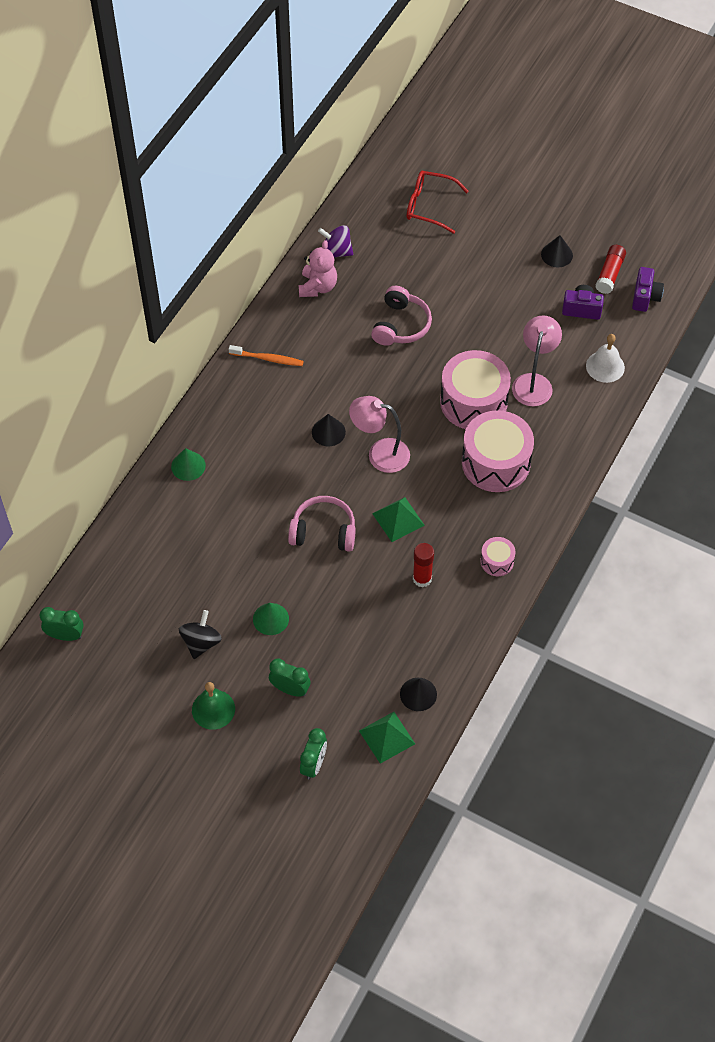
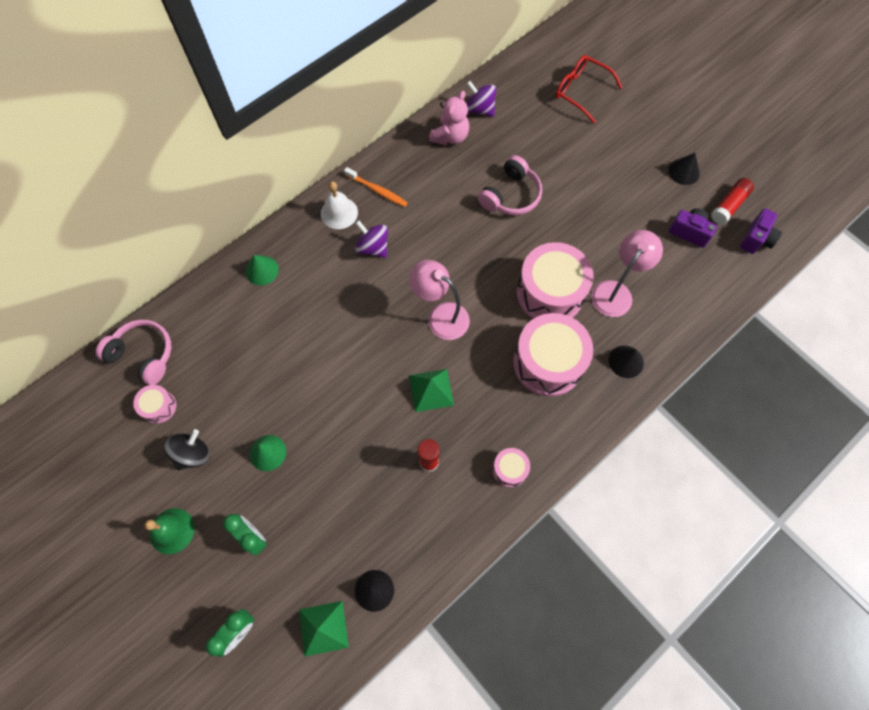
camera: 20 degrees right, 10 degrees up
green clock [39,607,84,641] -> none
pink headphones [288,496,356,552] -> pink headphones moved to [96,319,171,385]
black cone [312,414,346,446] -> black cone moved to [609,345,644,378]
white bell [586,334,625,383] -> white bell moved to [321,181,358,229]
none -> pink drum [133,385,176,424]
none -> purple spinning top [355,220,388,258]

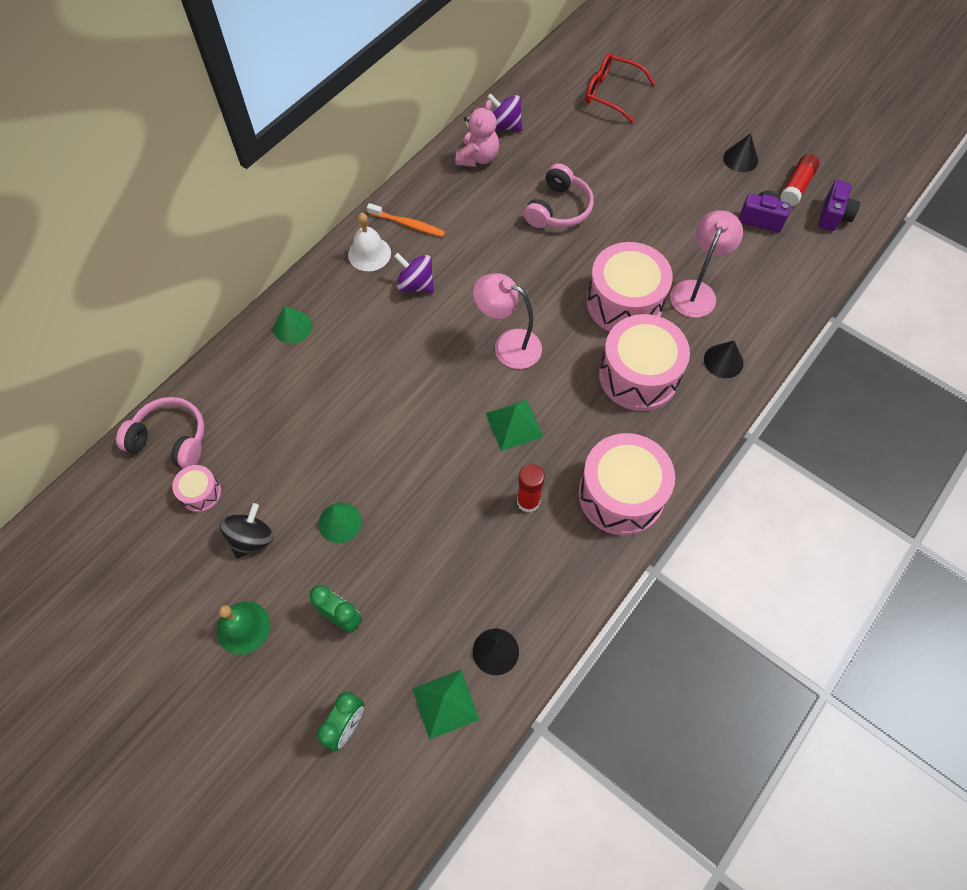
camera: 10 degrees left, 5 degrees down
pink drum [492,448,530,487] -> pink drum [579,433,675,535], size x2.13

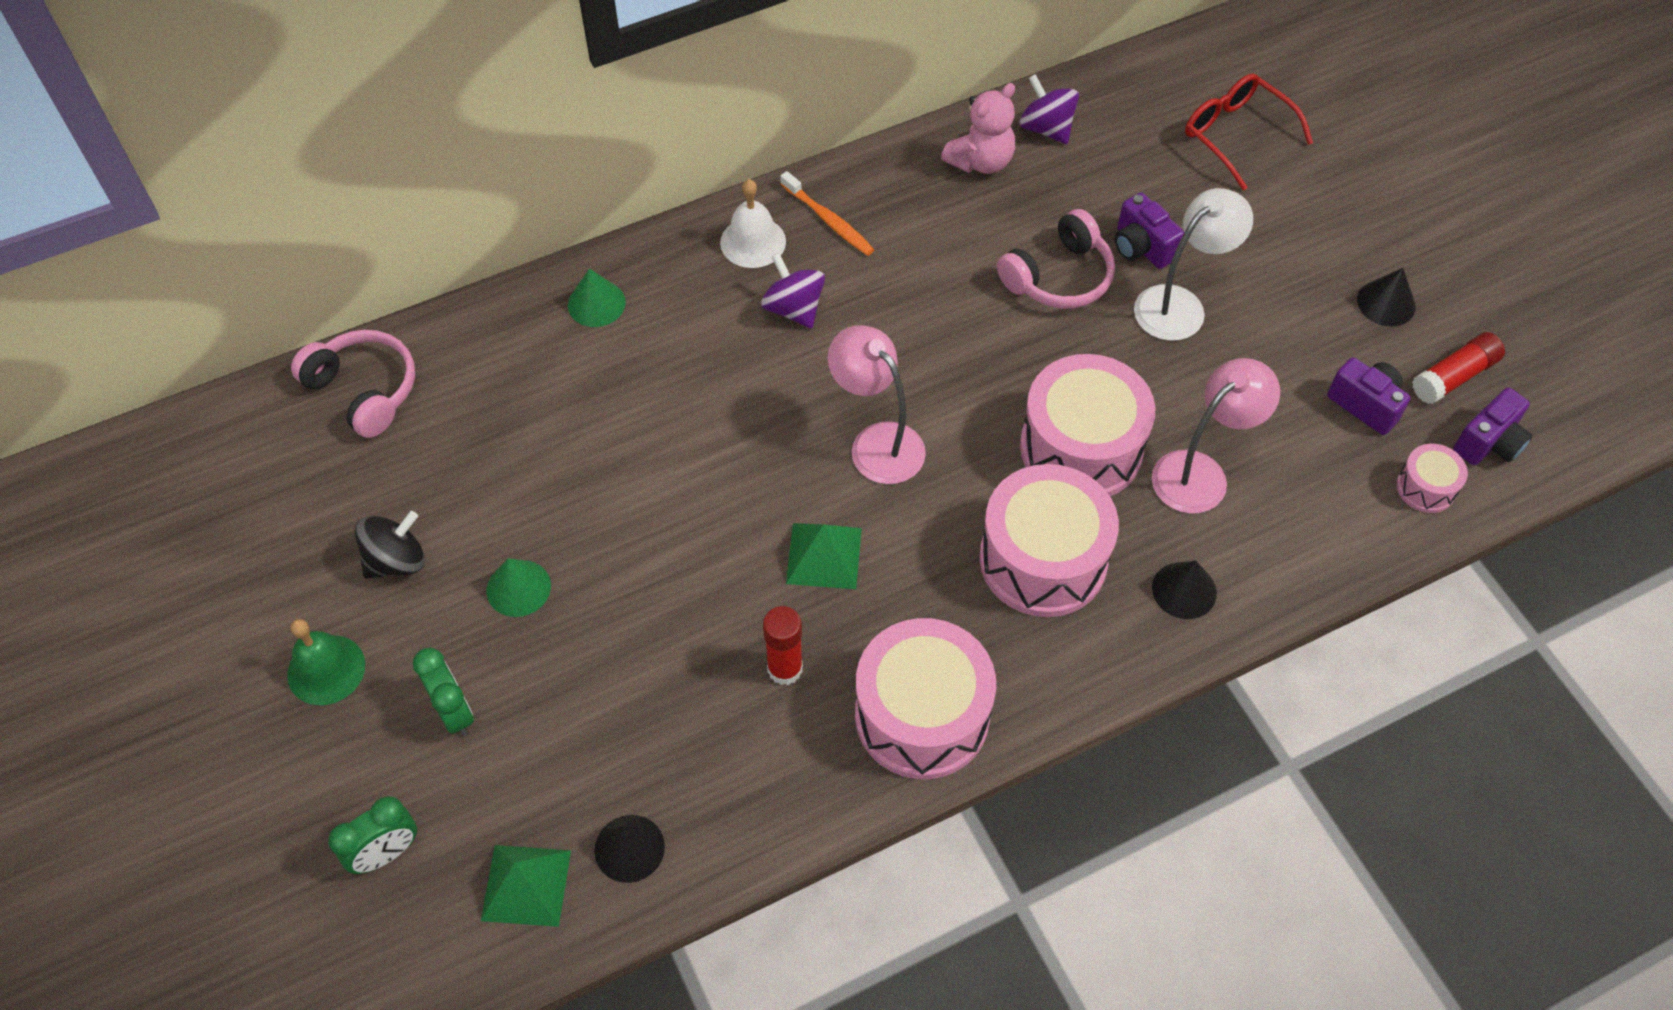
camera: 25 degrees right, 5 degrees down
pink drum [172,465,221,512] -> pink drum moved to [1396,444,1468,513]
none -> purple camera [1115,192,1184,269]
none -> white lamp [1134,188,1253,341]

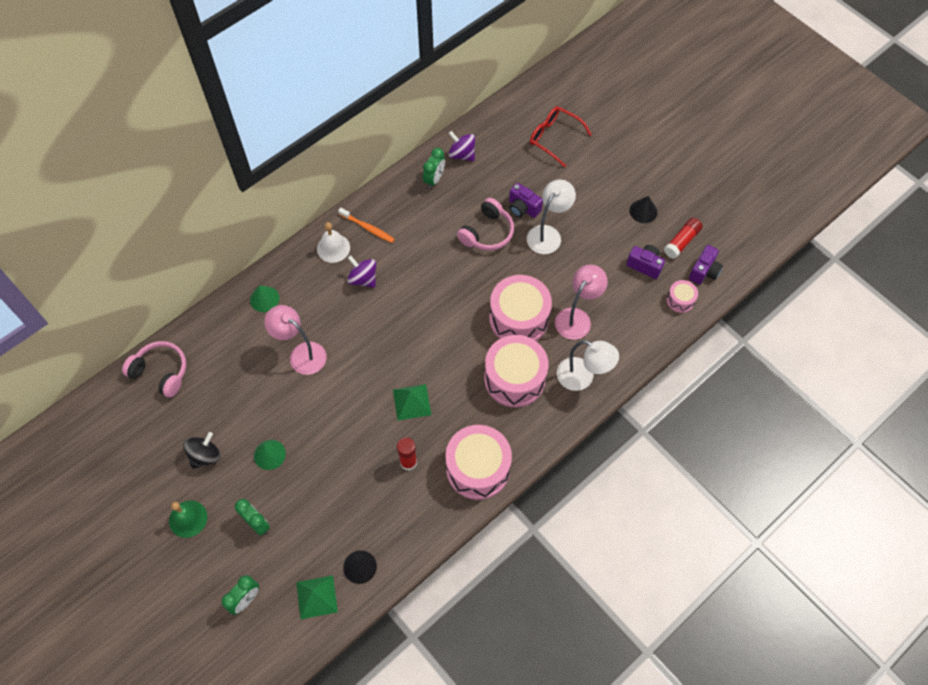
camera: 15 degrees left, 5 degrees up
pink lamp [828,325,926,484] -> pink lamp moved to [264,305,326,375]
pink teddy bear [941,83,1015,174] -> green clock [423,148,445,188]
black cone [1152,561,1217,619] -> white lamp [557,340,619,391]

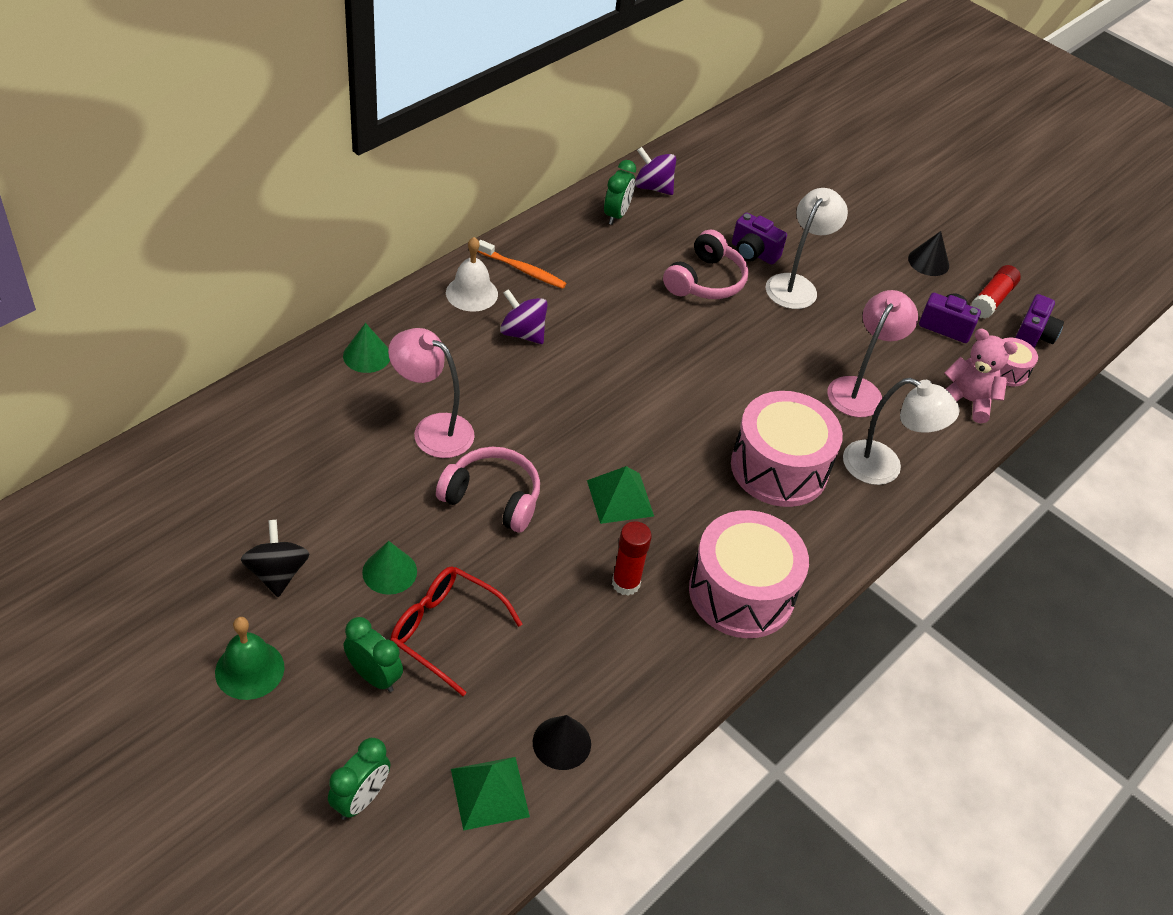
camera: 10 degrees left, 15 degrees down
pink headphones [122,341,186,398] -> pink headphones moved to [436,447,540,533]
black spinning top [183,432,220,469] -> black spinning top turned 45 degrees counterclockwise [241,520,309,597]
pink drum [489,275,552,341] -> none
red glasses [530,106,592,168] -> red glasses moved to [390,566,522,696]
none -> pink teddy bear [944,329,1018,423]

